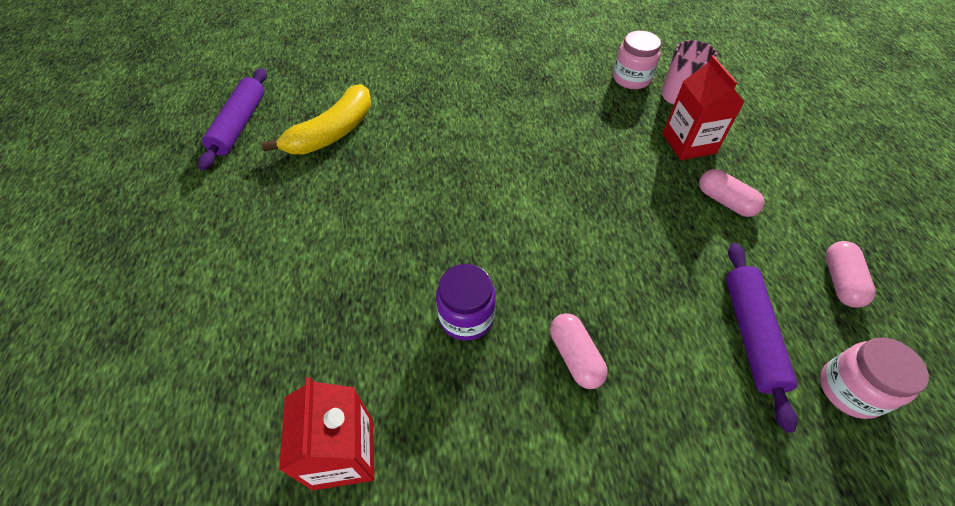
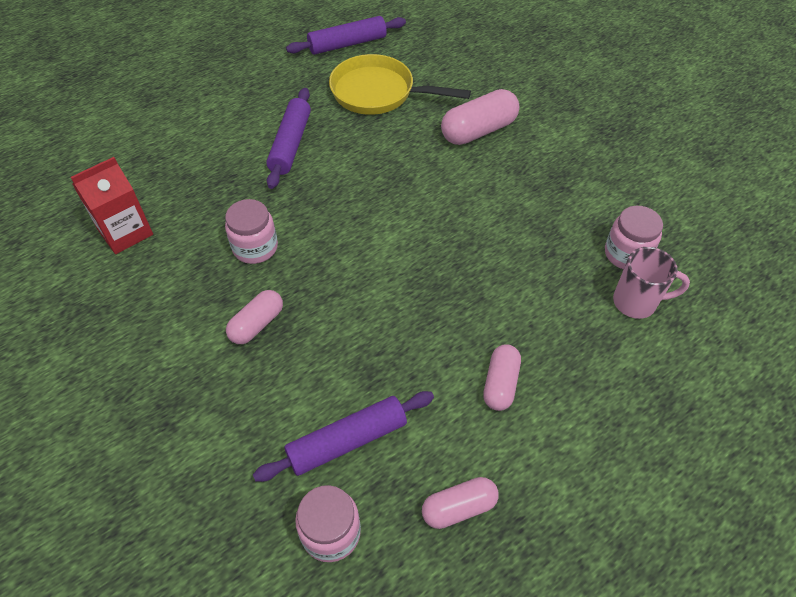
camera: 60 degrees right, 0 degrees up
yellow banana [262,84,371,154] -> yellow pan [329,54,471,115]
purple jar [436,264,496,341] -> pink jar [225,199,278,264]
red carton [663,55,745,160] -> none
none -> purple rolling pin [266,88,311,189]
none -> pink capsule [441,89,519,145]

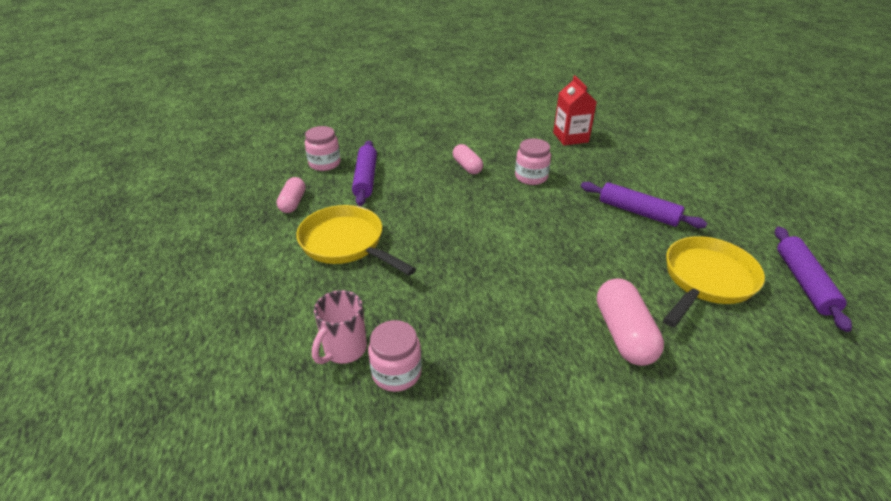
camera: 115 degrees right, 15 degrees down
pink capsule [483,344,521,411] -> yellow pan [296,205,416,276]

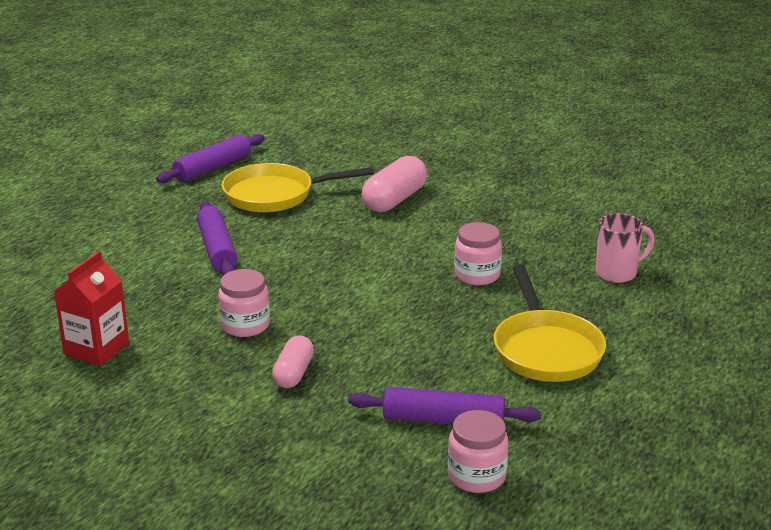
camera: 140 degrees left, 10 degrees down
pink capsule [277,177,306,213] -> none
purple rolling pin [352,140,377,206] -> purple rolling pin turned 60 degrees clockwise [348,387,541,424]
pink jar [368,320,422,392] -> pink jar moved to [454,222,502,285]

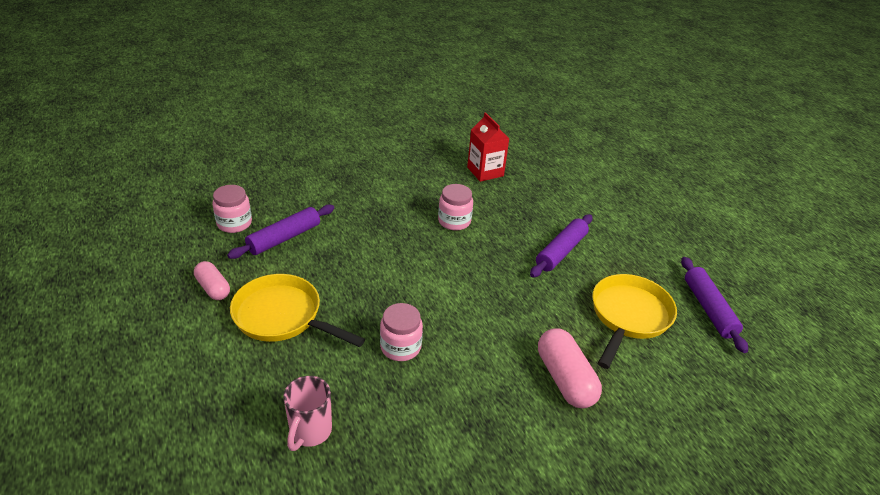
camera: 125 degrees right, 10 degrees up
purple rolling pin [197,201,237,276] -> purple rolling pin turned 75 degrees counterclockwise [530,214,593,277]
pink capsule [272,336,314,388] -> pink capsule moved to [194,261,230,300]

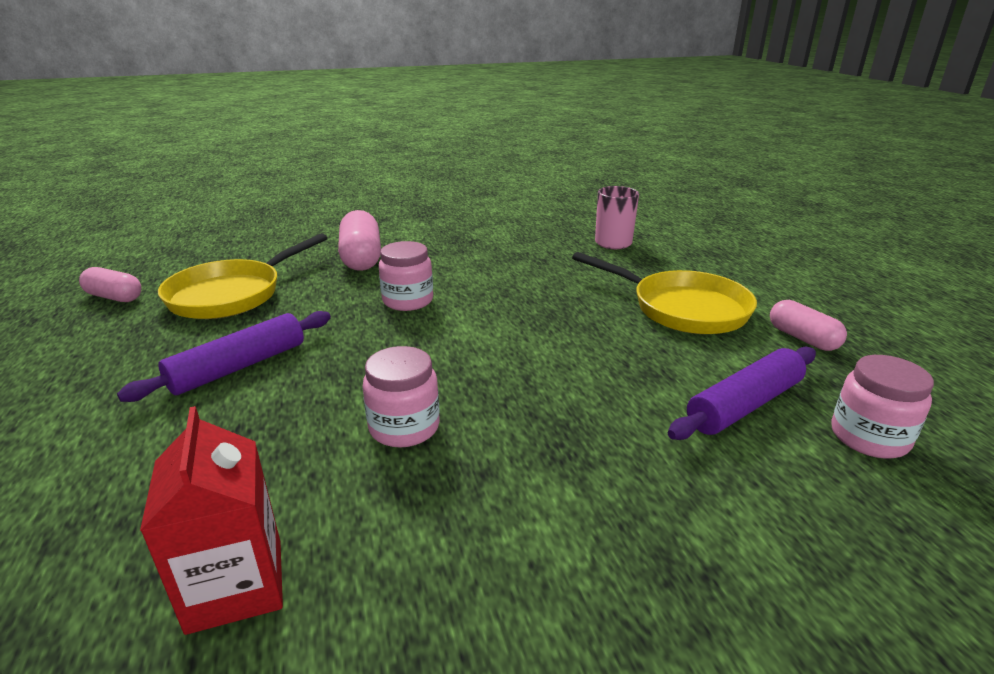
camera: 170 degrees left, 10 degrees down
pink jar [380,303,423,361] -> pink jar moved to [379,241,433,311]
purple rolling pin [681,257,748,353] -> pink capsule [79,267,142,302]

